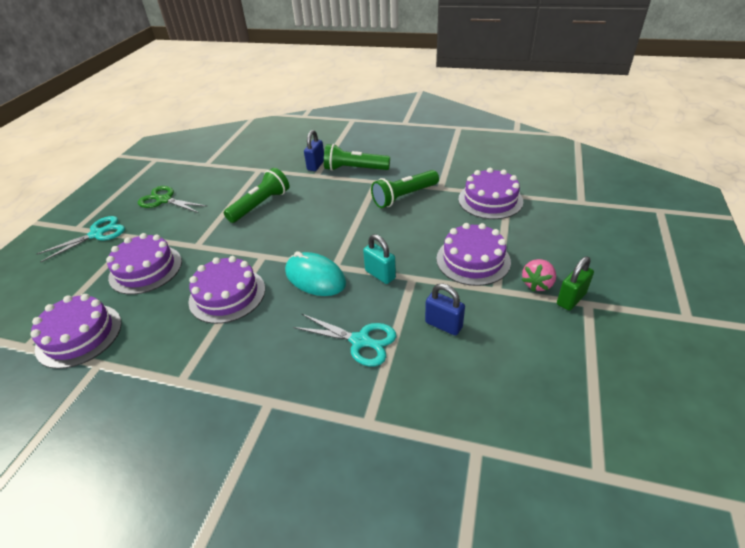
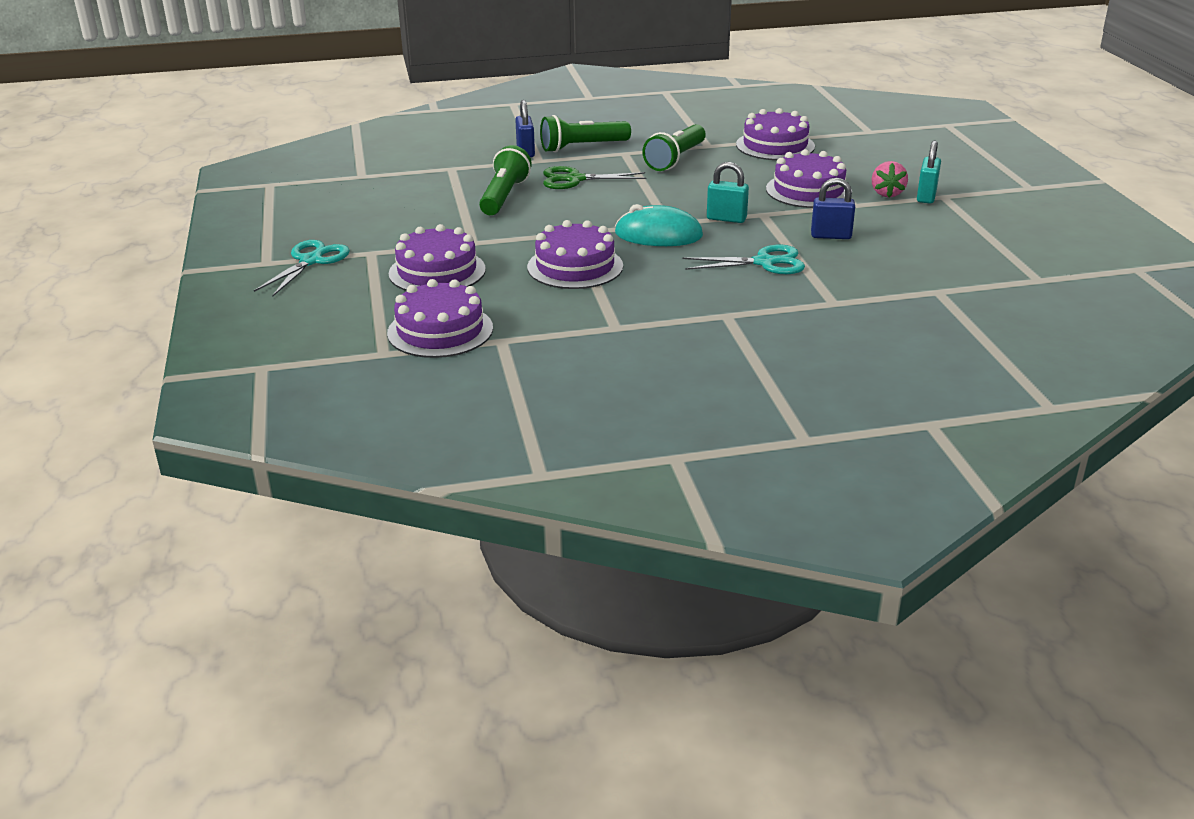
camera: 30 degrees left, 10 degrees down
green scissors [138,186,208,213] -> green scissors moved to [543,166,647,189]
green padlock [557,256,594,311] -> turquoise padlock [917,140,941,203]

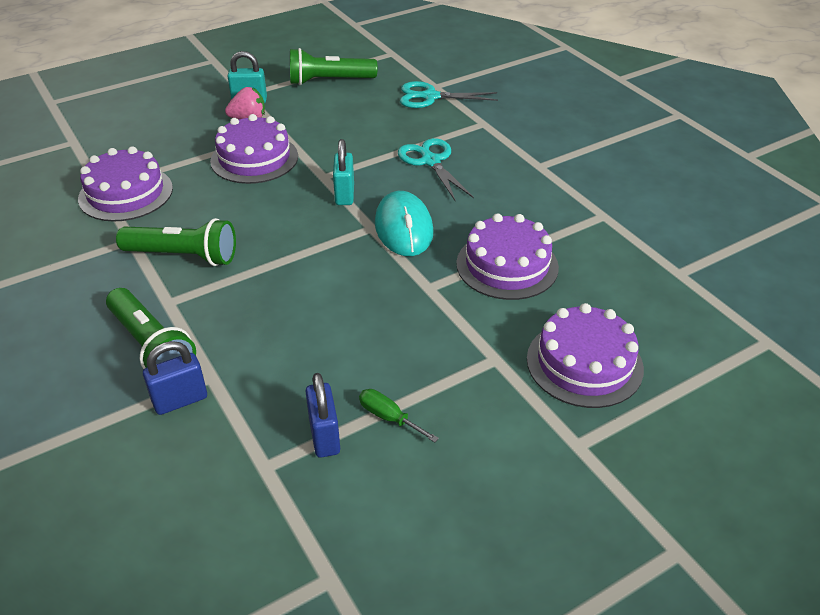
camera: 110 degrees left, 10 degrees up
turquoise scissors [254,240,350,297] -> turquoise scissors moved to [400,81,498,108]
purple cake [387,279,493,358] -> none
green flashlight [479,145,532,215] -> green flashlight moved to [290,48,377,85]
green scissors [543,166,647,189] -> none
blue padlock [811,178,855,239] -> blue padlock moved to [305,373,340,458]
none -> green screwdriver [359,389,439,442]

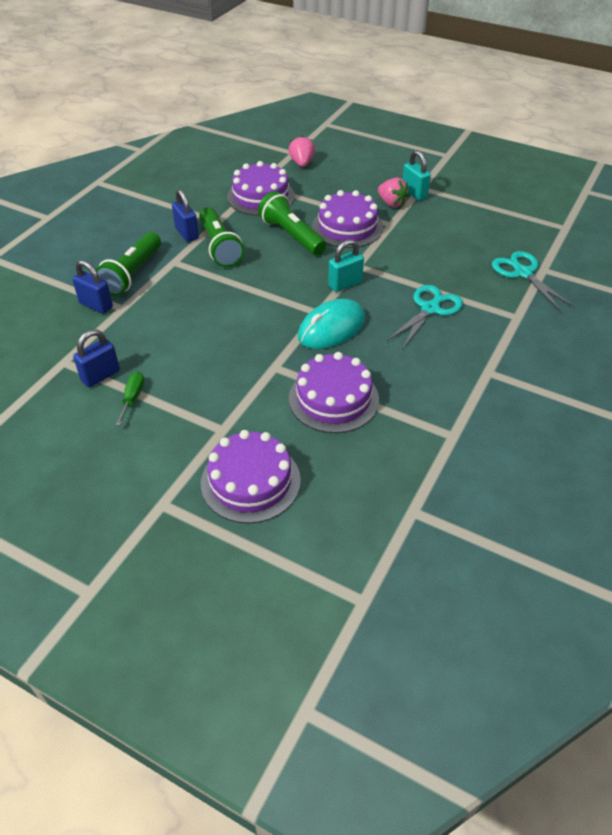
camera: 60 degrees right, 5 degrees up
green flashlight [290,48,377,85] -> green flashlight moved to [258,191,326,255]
none -> blue padlock [172,189,199,242]
none -> pink strawberry [289,135,315,167]

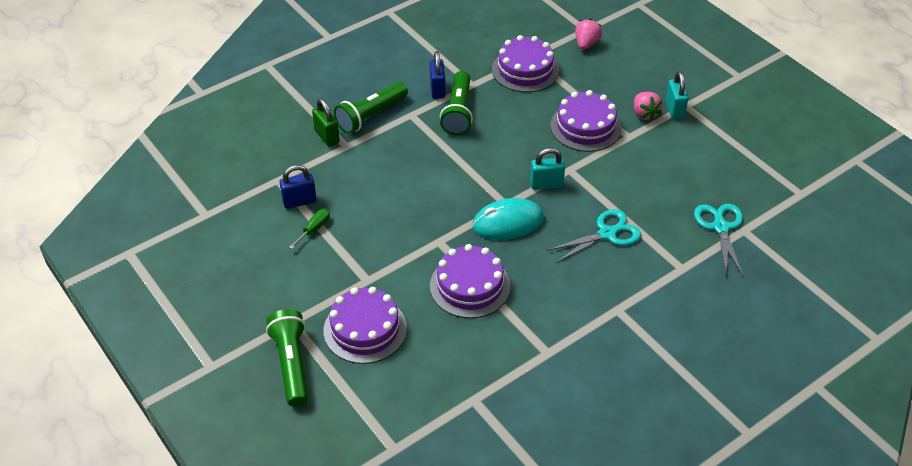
camera: 25 degrees right, 0 degrees up
blue padlock [72,260,113,314] -> green padlock [312,98,340,147]
green flashlight [258,191,326,255] -> green flashlight moved to [266,309,308,407]

